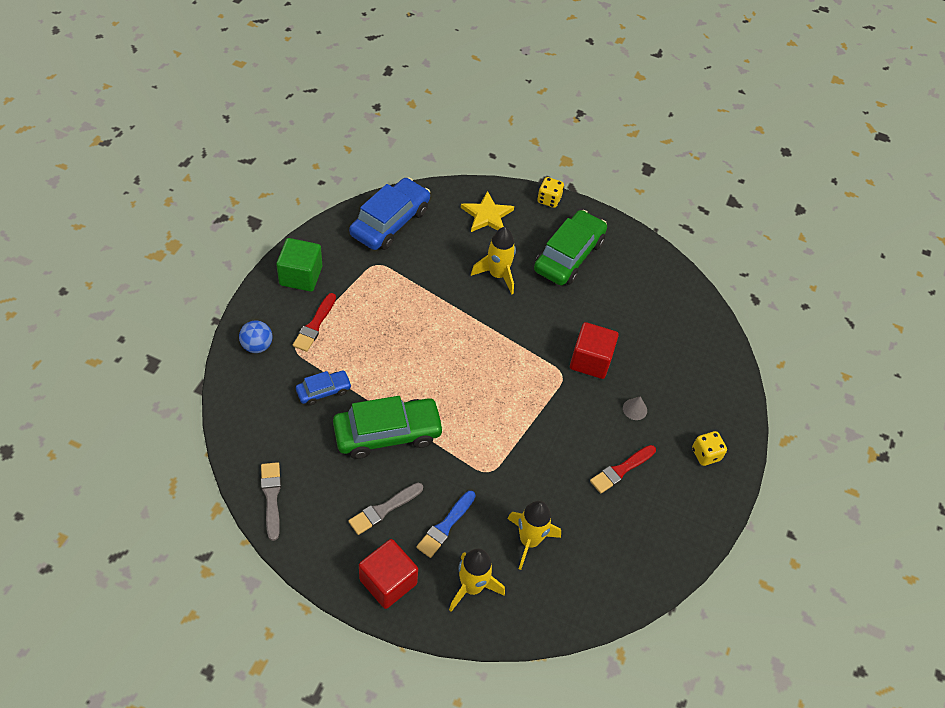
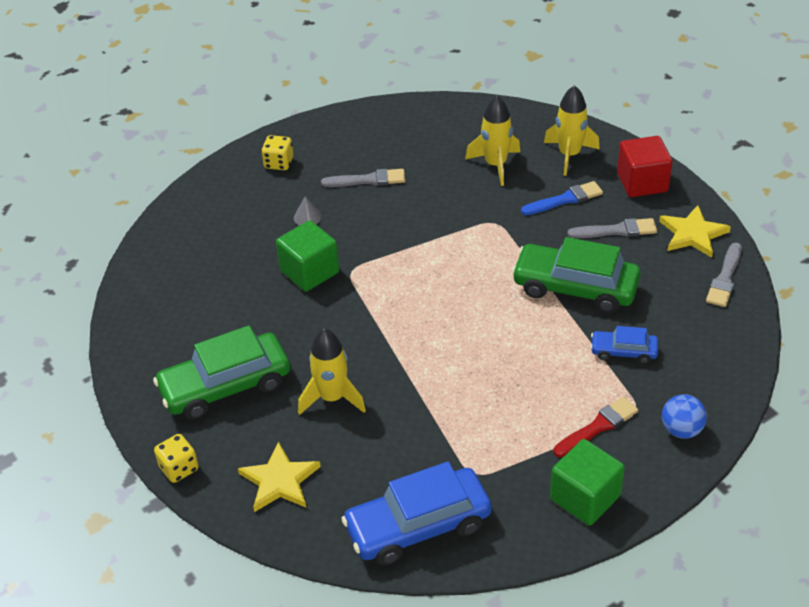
camera: 140 degrees left, 10 degrees down
red cube [570,322,619,379] -> green cube [276,220,339,292]
red brush [590,445,656,494] -> grey brush [321,169,405,187]
none -> yellow star [659,205,731,258]

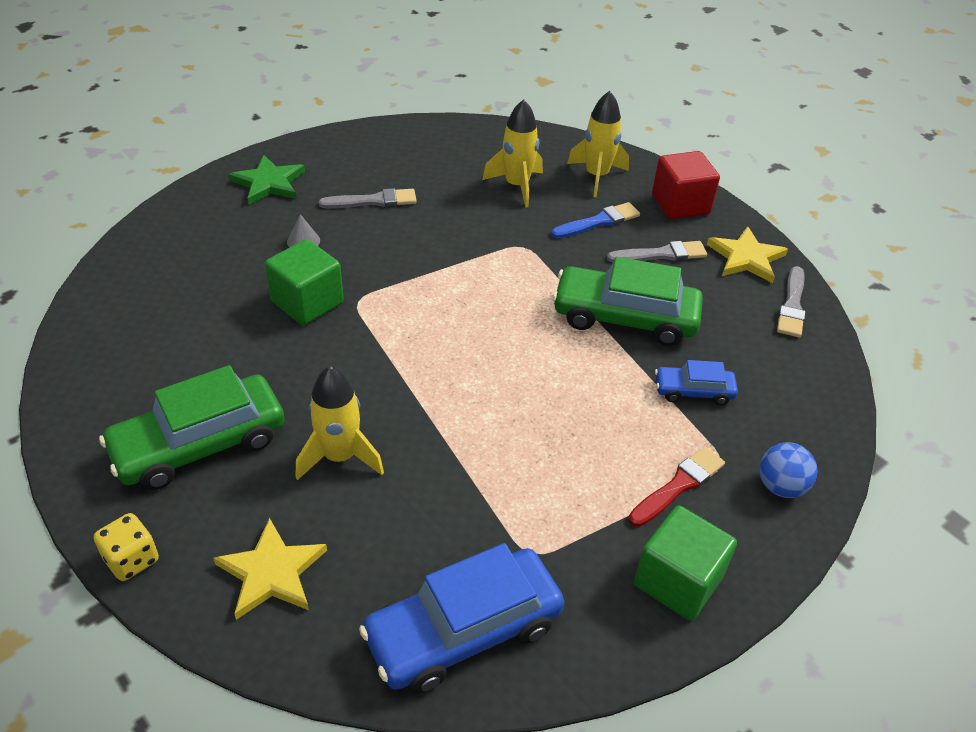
camera: 10 degrees left, 0 degrees up
yellow dice [261,135,293,170] -> green star [229,155,305,205]

